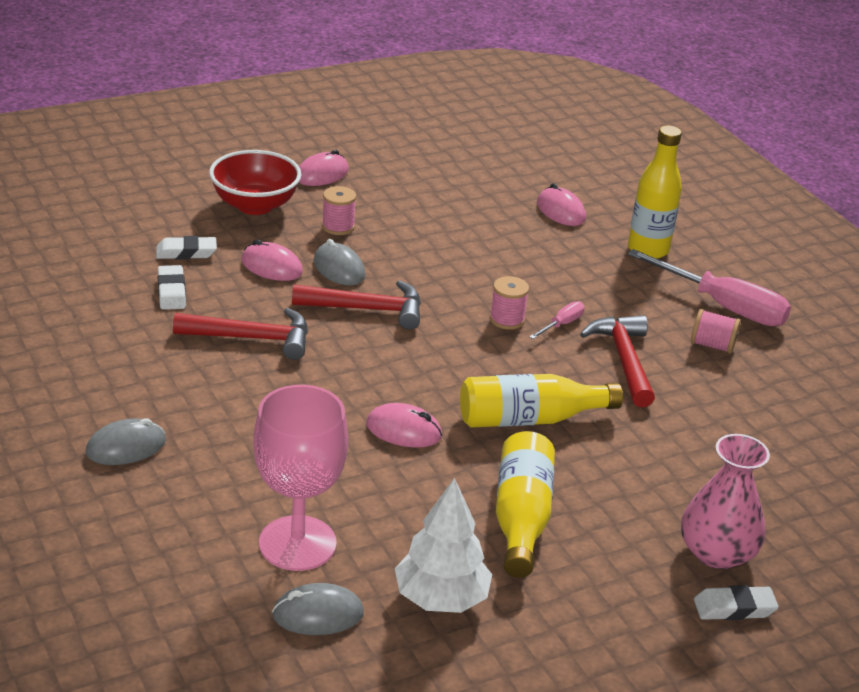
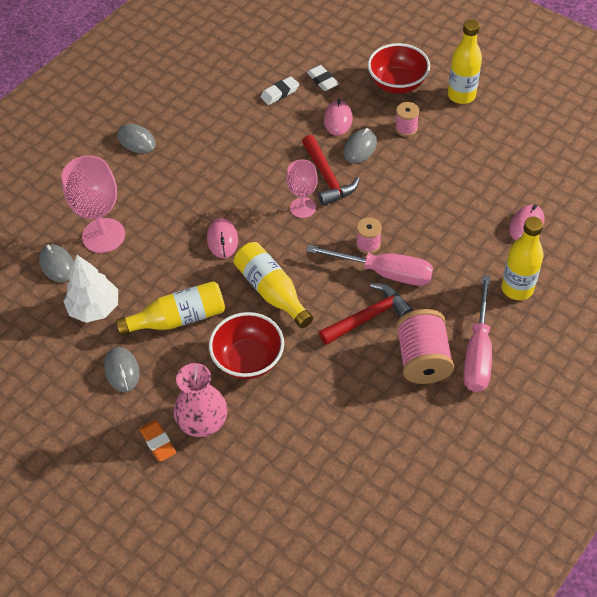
camera: 70 degrees right, 20 degrees up
red hammer [173,308,308,360] -> none
pink mouse [299,150,349,186] -> yellow bottle [448,20,482,104]
pink screwdriver [529,301,585,339] -> pink screwdriver [306,245,433,286], size x2.21
pink spool [691,309,741,354] -> pink spool [396,309,454,384], size x1.86
white eraser [694,585,779,620] -> orange eraser [139,420,176,462]
none -> grey mouse [104,347,140,392]
none -> red bowl [209,312,284,379]
none -> pink goblet [286,159,318,218]

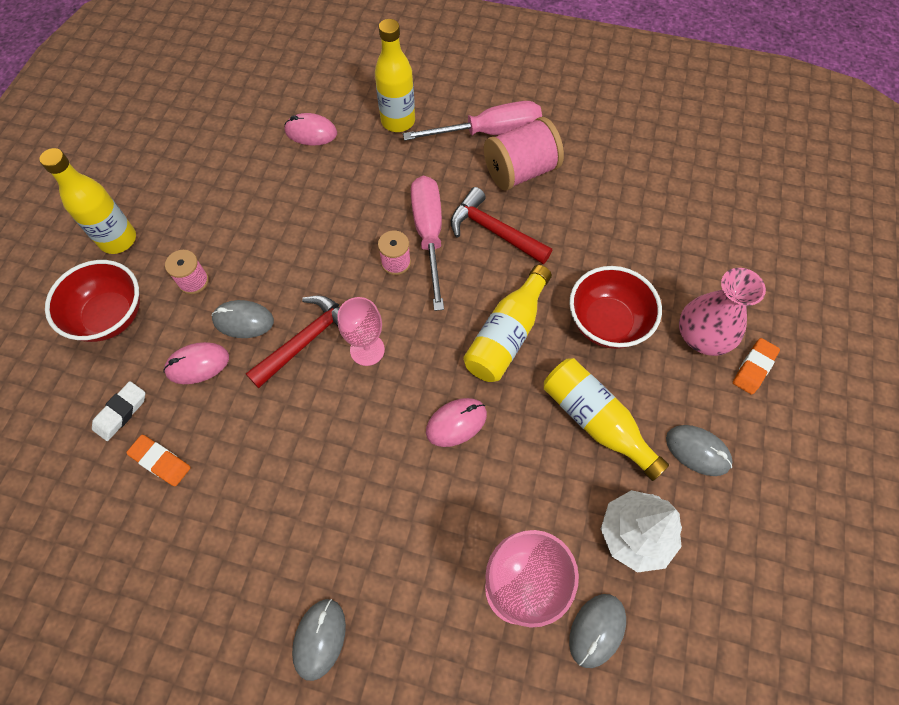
camera: 115 degrees left, 10 degrees up
grey mouse [104,347,140,392] -> grey mouse turned 75 degrees clockwise [666,425,733,476]
white eraser [260,76,299,105] -> orange eraser [126,435,190,486]

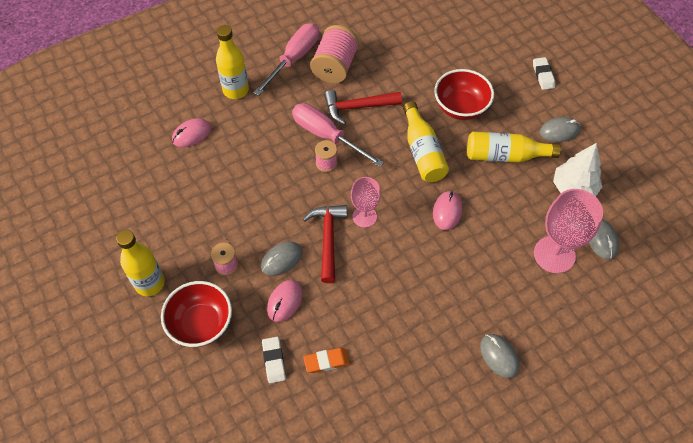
camera: 45 degrees left, 5 degrees down
pink vase [679,268,766,356] -> none
orange eraser [733,338,780,395] -> white eraser [533,57,555,90]

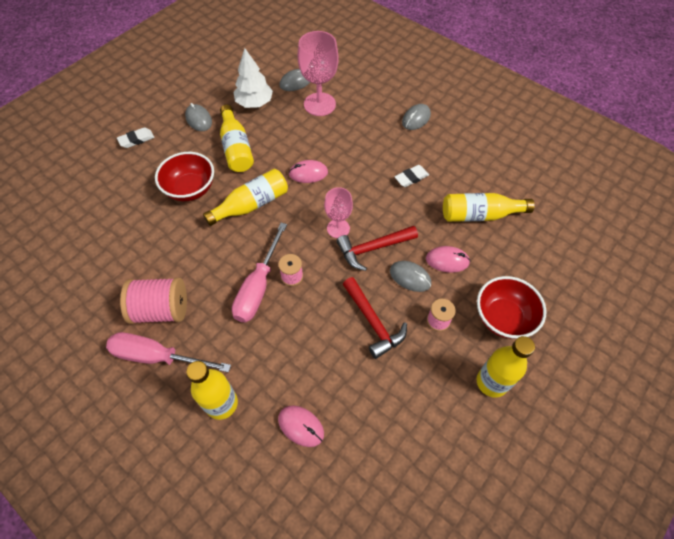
camera: 110 degrees left, 0 degrees up
white eraser [262,337,286,383] -> white eraser moved to [394,165,429,187]
orange eraser [304,348,350,373] -> yellow bottle [443,193,535,222]
red hammer [324,90,402,125] -> red hammer moved to [343,277,407,359]

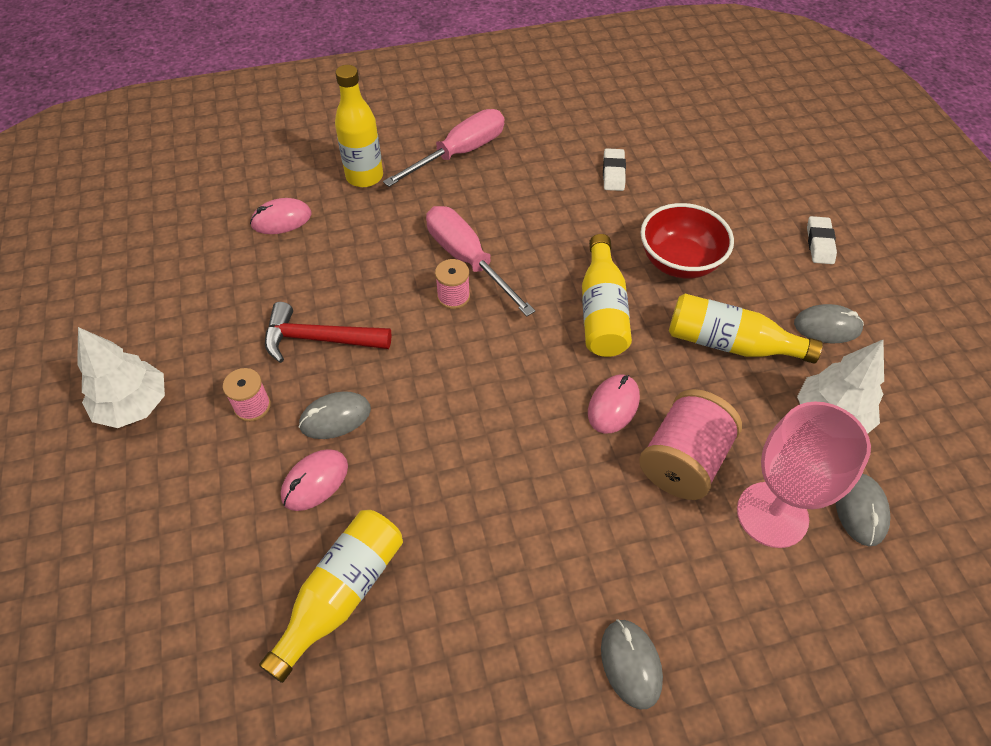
camera: 125 degrees right, 5 degrees down
pink spool [120,277,187,324] -> pink spool moved to [639,389,742,500]
pink goblet [324,187,353,238] -> none
red hammer [337,226,418,271] -> none
white eraser [394,165,429,187] -> white eraser moved to [603,148,626,191]
red bowl [477,276,546,339] -> none
yellow bottle [477,336,535,398] -> white tree [77,327,165,428]

